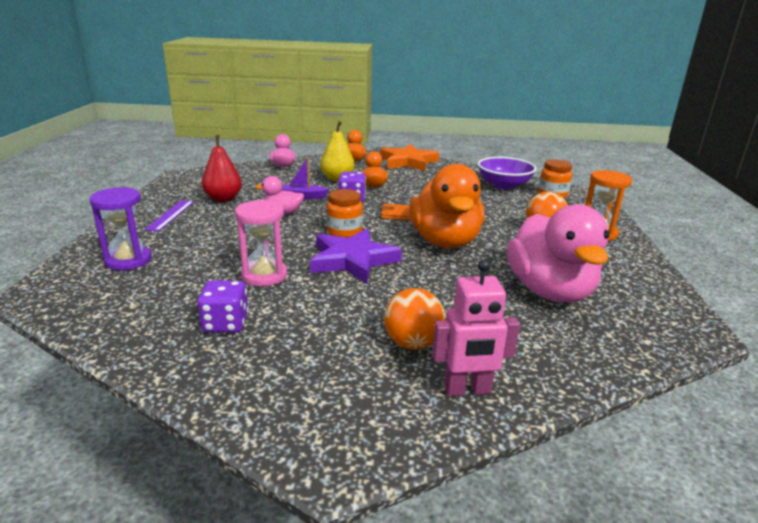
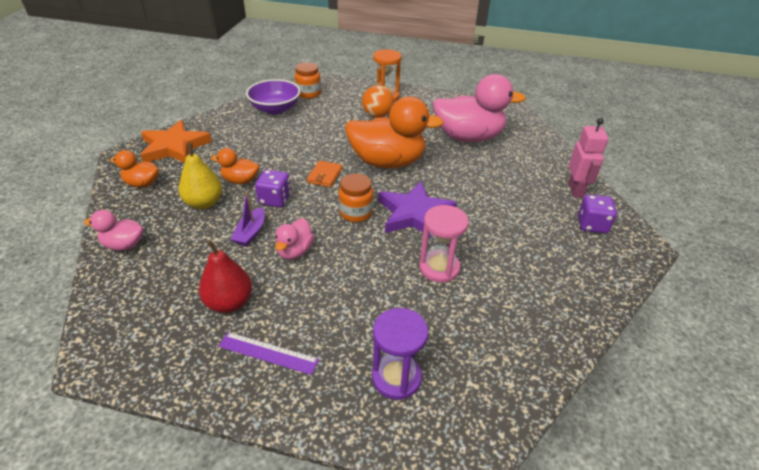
camera: 80 degrees left, 15 degrees up
purple dice [197,280,249,333] -> purple dice moved to [578,194,617,233]
orange ball [384,288,445,350] -> none

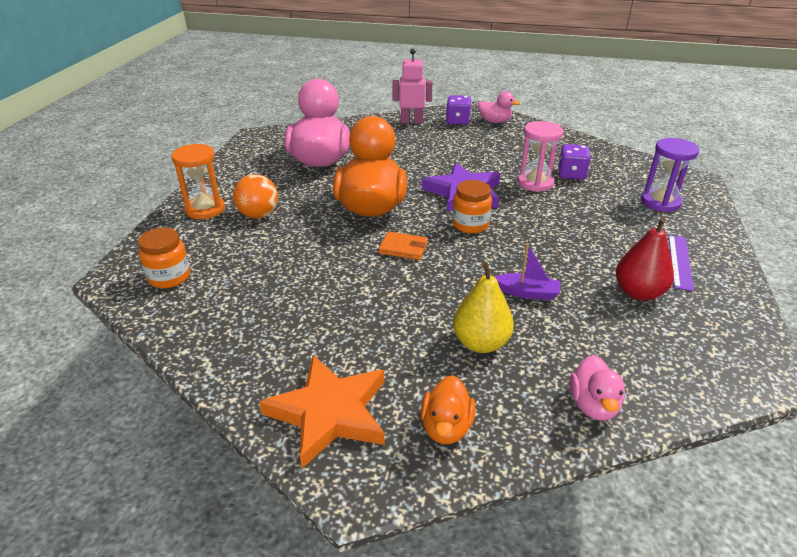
camera: 90 degrees left, 5 degrees down
orange duck [211,148,259,184] -> none
purple bowl [246,79,300,114] -> none
purple dice [255,170,291,207] -> purple dice moved to [558,144,590,180]
pink duck [275,218,314,260] -> pink duck moved to [478,91,520,123]

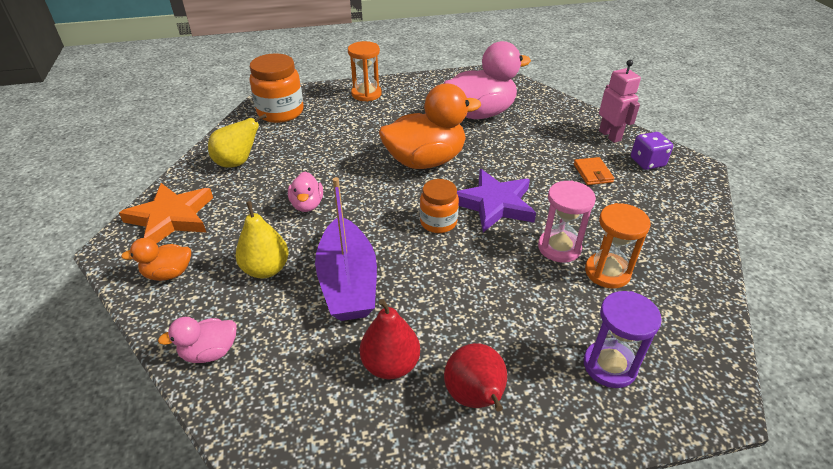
camera: 65 degrees right, 5 degrees up
orange jar [138,228,190,288] -> orange jar [250,53,303,123], size x1.60
orange ball [233,174,278,219] -> none
orange wallet [379,231,428,260] -> orange wallet moved to [573,157,614,185]
pink duck [478,91,520,123] -> pink duck moved to [288,172,323,212]
purple boat [495,243,561,300] -> purple boat [315,177,377,321], size x2.09
purple dice [558,144,590,180] -> orange hourglass [585,203,651,288]
purple ruler [668,235,694,291] -> red pear [444,343,507,412]
none -> yellow pear [208,114,267,167]

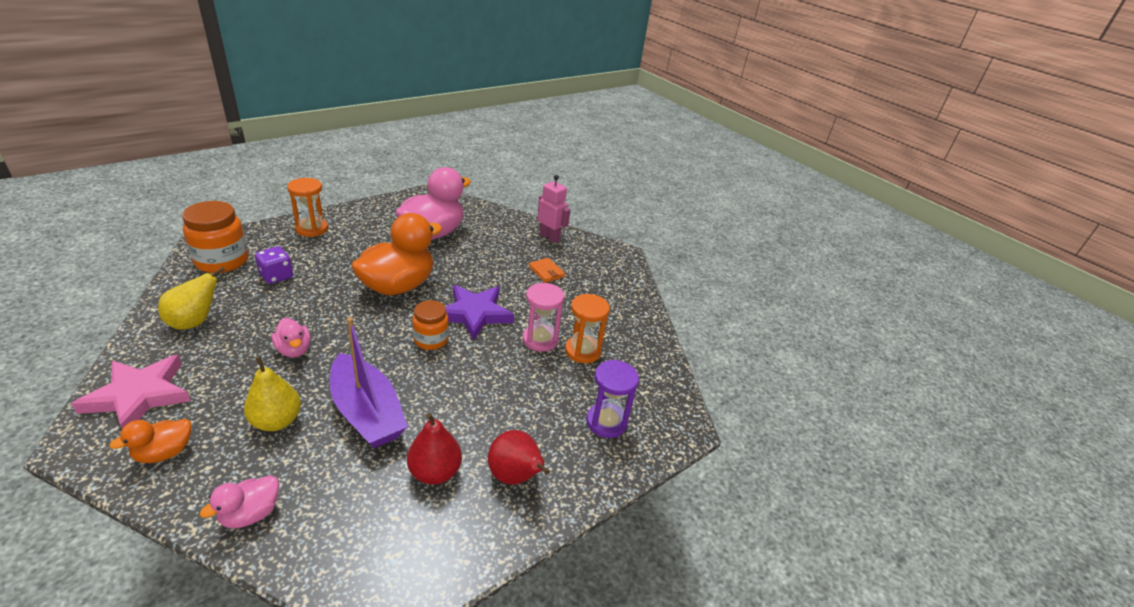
camera: 30 degrees left, 5 degrees down
orange star [119,183,213,244] -> pink star [72,355,191,428]
purple dice [631,132,673,170] -> purple dice moved to [255,246,293,284]

